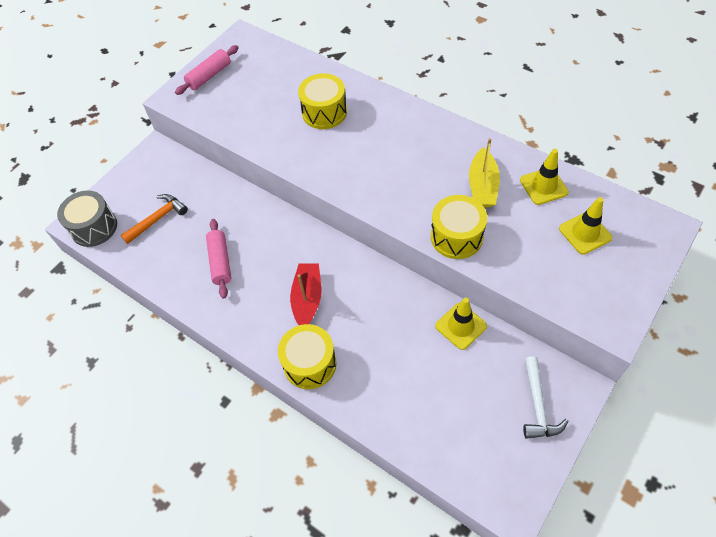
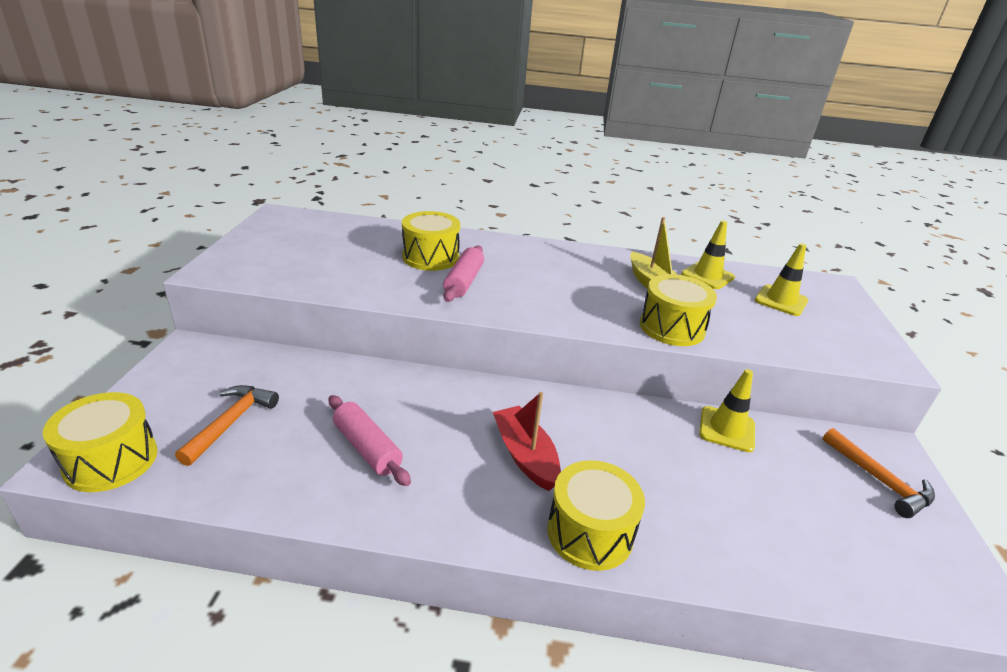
camera: 35 degrees left, 25 degrees down
grey drum [57,190,117,247] -> yellow drum [43,392,158,492]
pink rolling pin [175,45,239,95] -> pink rolling pin moved to [443,245,484,302]
white hammer [523,356,569,439] -> orange hammer [822,428,935,518]

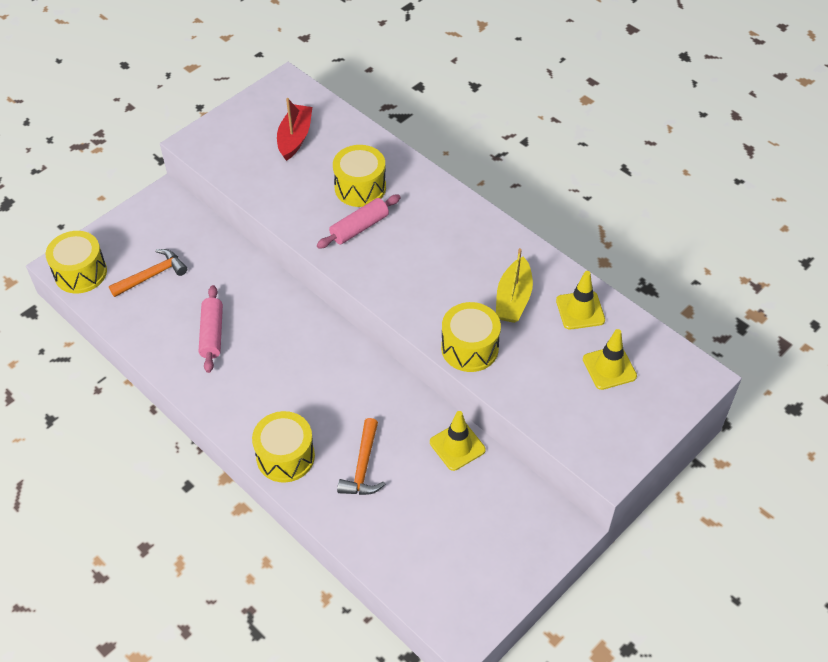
camera: 40 degrees right, 20 degrees up
red boat [493,392,561,491] -> red boat moved to [277,98,312,161]
orange hammer [822,428,935,518] -> orange hammer moved to [337,418,386,495]

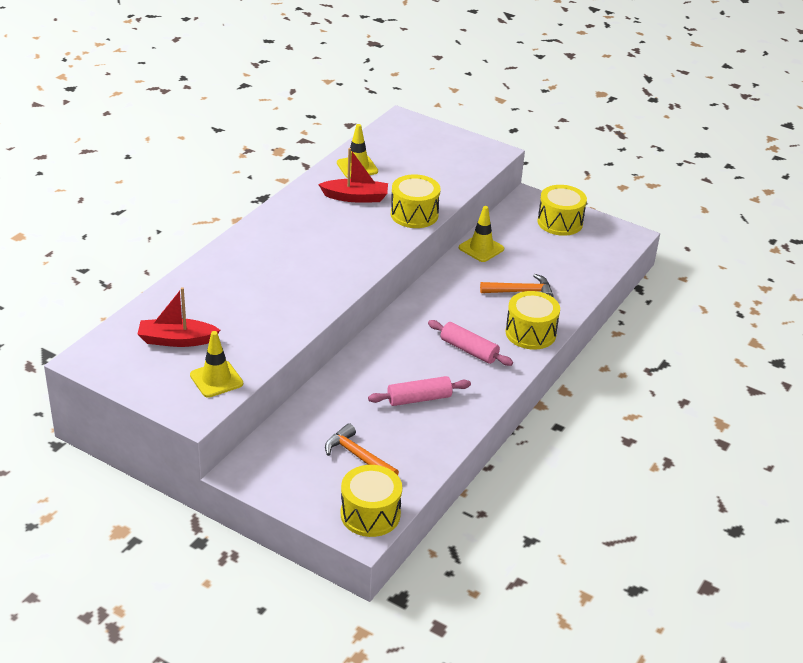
camera: 105 degrees left, 15 degrees down
pink rolling pin [317,195,401,249] -> pink rolling pin moved to [428,320,513,366]
yellow drum [333,145,386,207] -> yellow drum moved to [537,185,587,236]
yellow boat [496,248,533,323] -> red boat [318,148,388,202]
yellow traffic cone [583,329,637,390] -> yellow traffic cone moved to [190,331,243,398]

